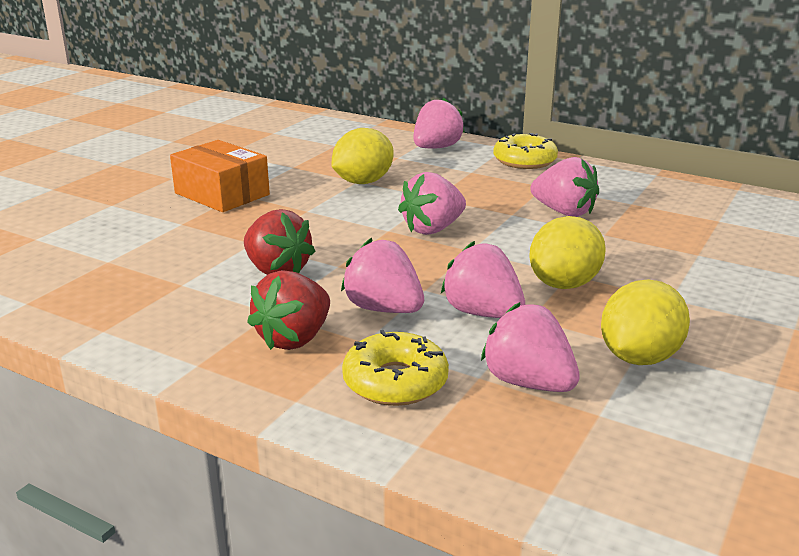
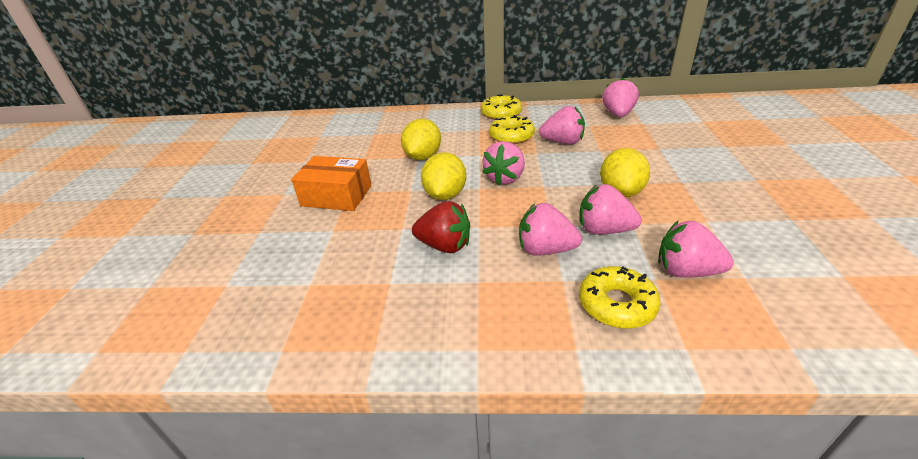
camera: 25 degrees left, 10 degrees up
red strawberry [247,270,330,350] -> none
pink strawberry [413,98,465,149] -> pink strawberry moved to [602,78,639,117]
yellow lemon [601,279,690,365] -> yellow lemon moved to [421,152,466,200]
none -> yellow donut [489,115,535,144]

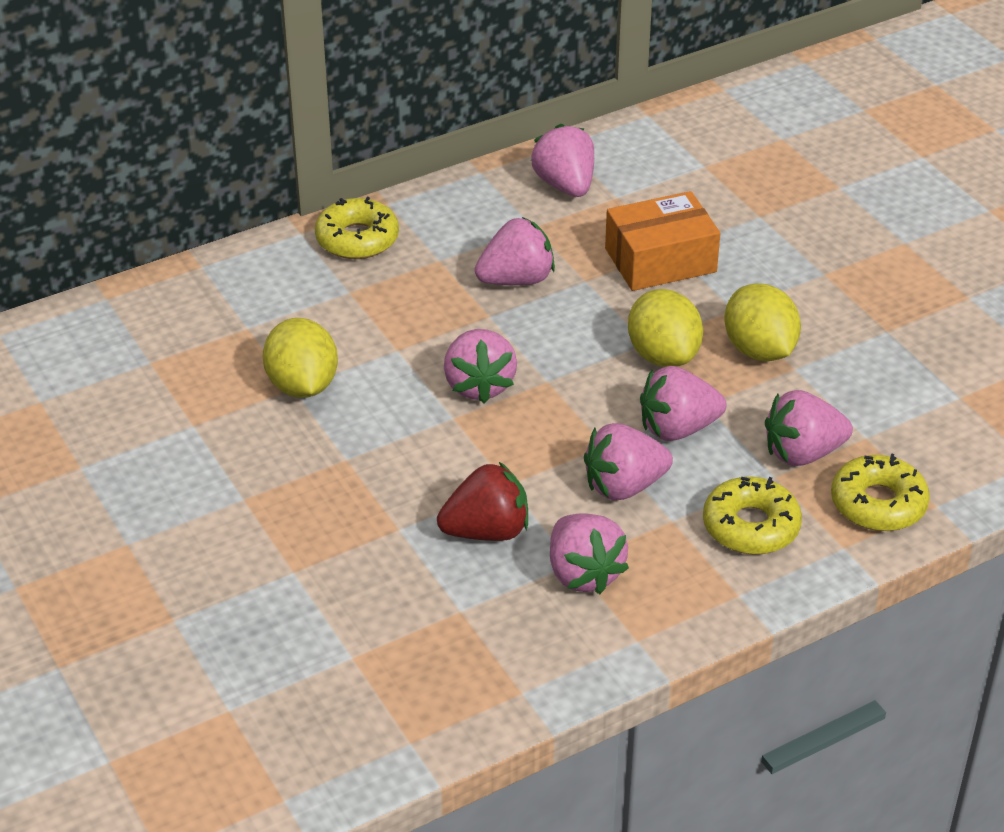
camera: 35 degrees left, 5 degrees up
orange box [291,156,372,211] -> orange box moved to [605,191,720,291]
yellow lemon [421,152,466,200] -> yellow lemon moved to [724,283,801,361]
yellow donut [489,115,535,144] -> yellow donut moved to [831,453,930,531]
none -> pink strawberry [550,513,629,594]

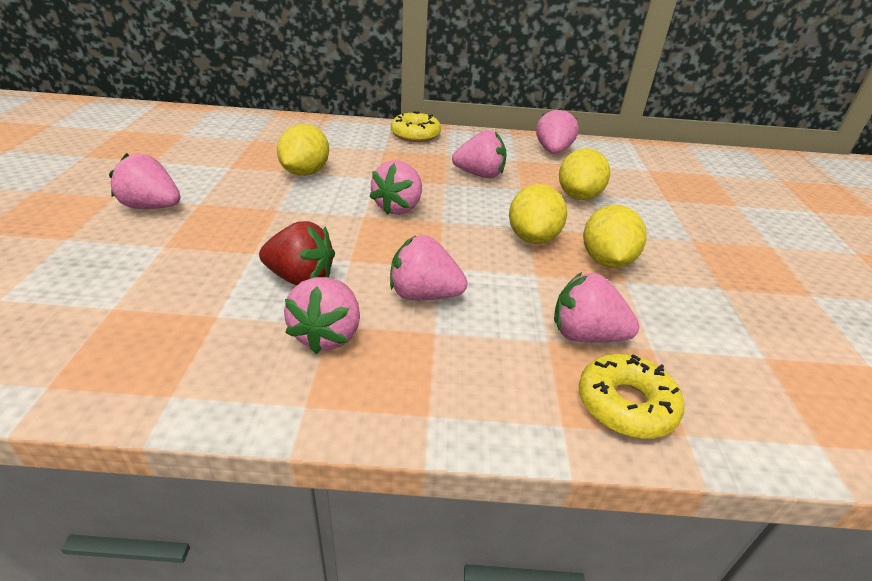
camera: 30 degrees right, 5 degrees down
orange box [605,191,720,291] -> yellow lemon [559,148,610,200]
pink strawberry [640,366,726,441] -> pink strawberry moved to [109,153,180,209]
yellow donut [703,477,802,555] -> none

